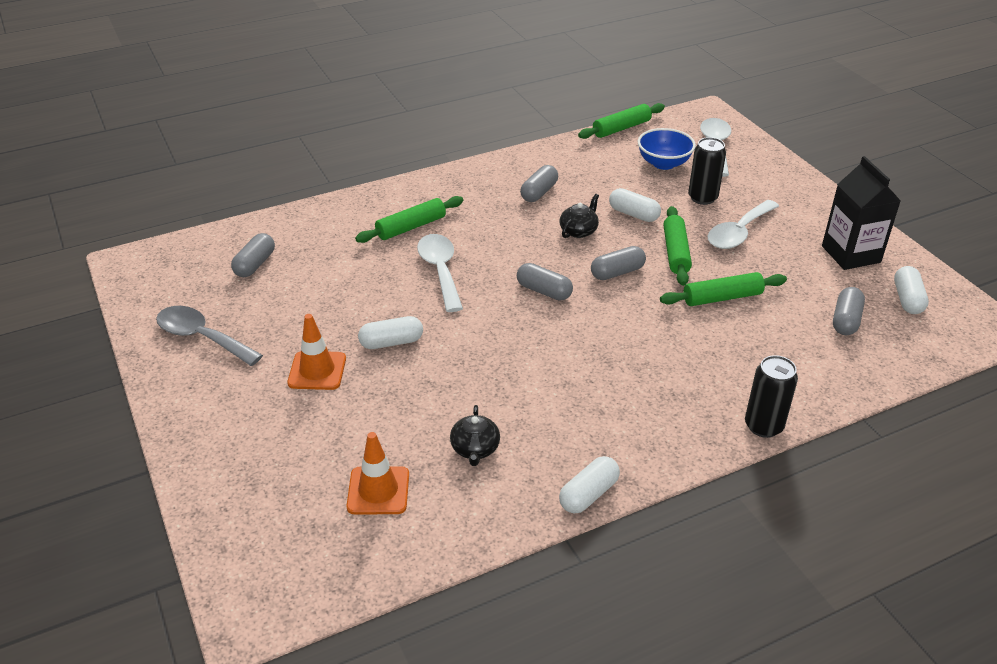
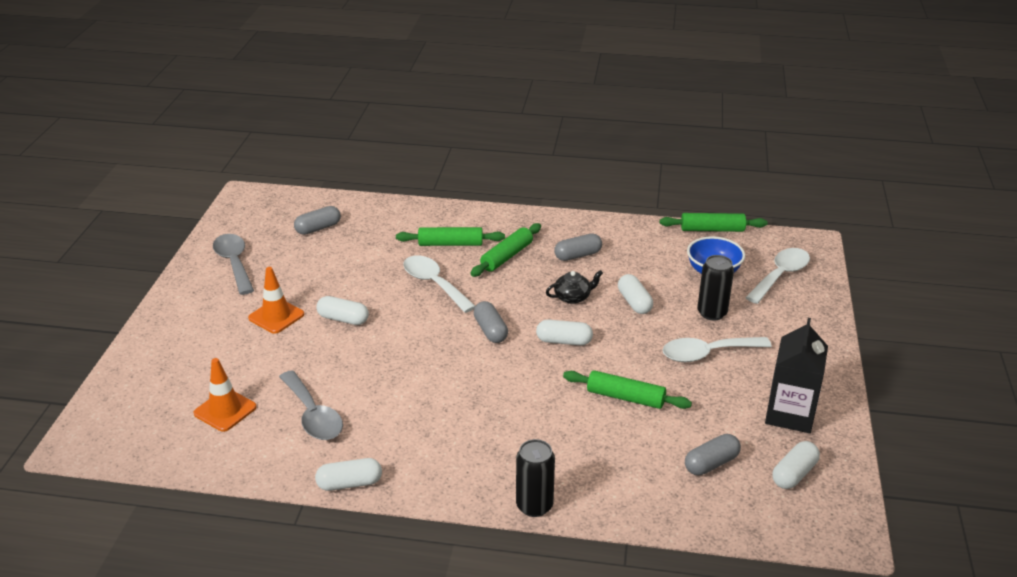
camera: 35 degrees right, 5 degrees down
white spoon [417,234,463,312] -> white spoon turned 60 degrees counterclockwise [403,255,475,313]
black teapot [450,405,500,466] -> grey spoon [279,370,343,440]
grey capsule [591,246,646,280] -> white capsule [536,319,593,346]
green rolling pin [663,206,692,286] -> green rolling pin moved to [470,223,541,277]

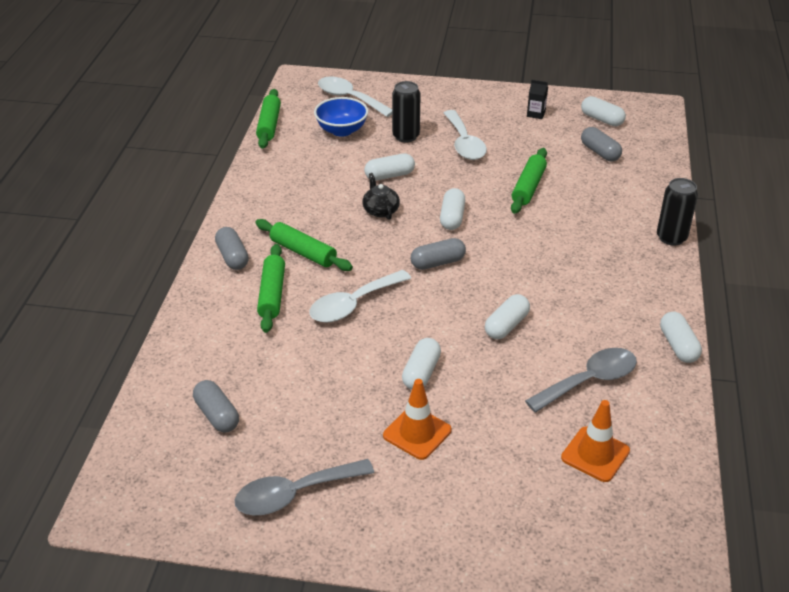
camera: 90 degrees left, 5 degrees up
grey capsule [554,233,602,261] -> grey capsule moved to [215,227,249,270]
black carton [765,318,828,433] -> black carton [527,80,548,119], size x0.45
none -> white capsule [485,294,530,339]

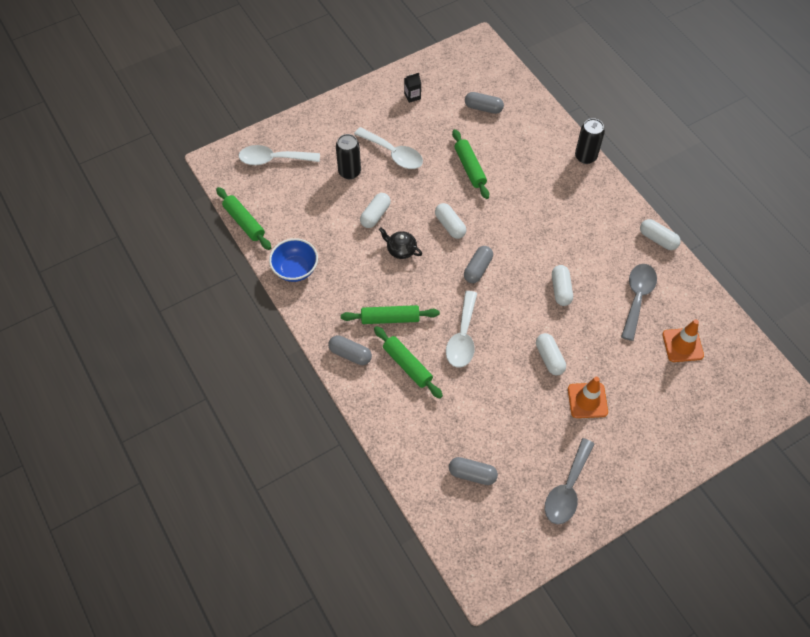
camera: 40 degrees left, 20 degrees up
blue bowl [314,97,368,137] -> blue bowl moved to [269,238,318,282]
white capsule [581,96,626,126] -> none

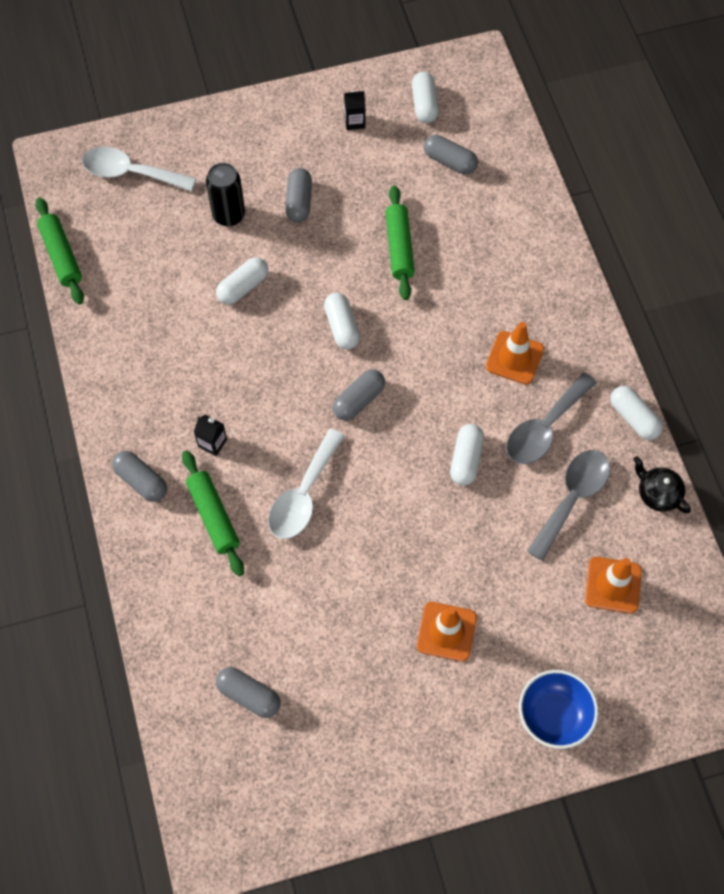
camera: 15 degrees right, 5 degrees up
blue bowl [269,238,318,282] -> blue bowl moved to [519,670,599,749]
green rolling pin [341,305,440,324] -> black carton [194,415,227,456]
white spoon [354,127,423,169] -> grey capsule [285,168,312,223]
black teapot [379,227,422,259] -> black teapot moved to [634,456,691,514]
white capsule [536,333,566,375] -> white capsule moved to [412,72,439,123]
grey spoon [545,438,595,524] -> grey spoon moved to [506,372,597,464]
black can [575,118,605,164] -> none
none -> orange traffic cone [486,322,544,385]

